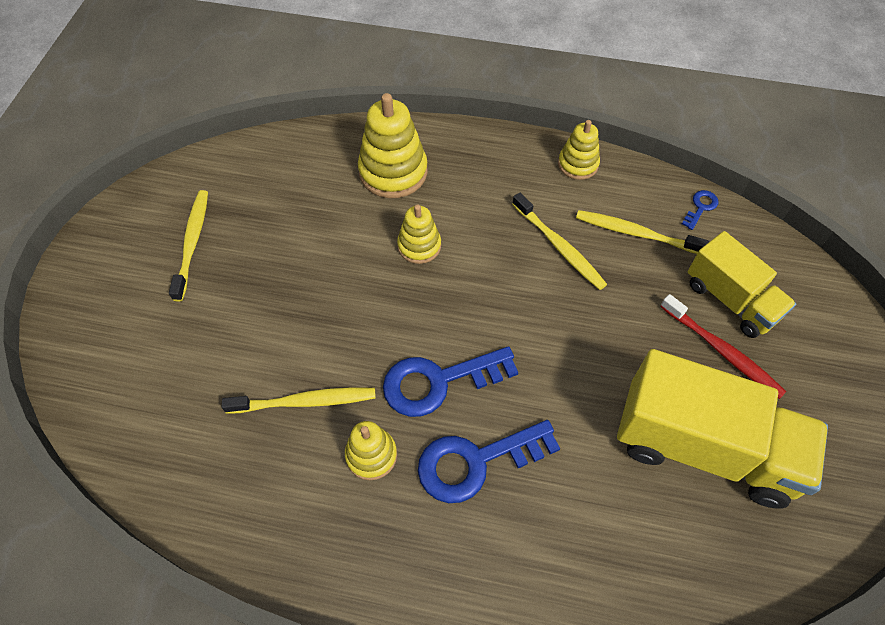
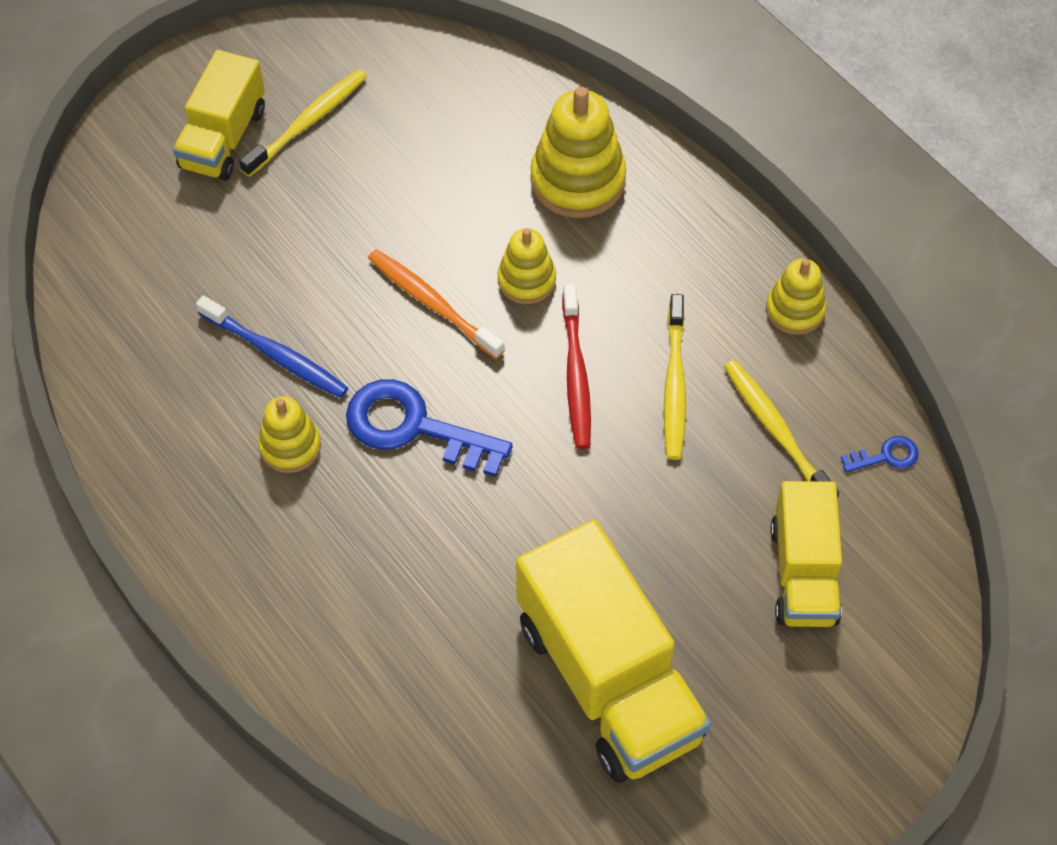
camera: 40 degrees right, 0 degrees up
yellow toothbrush [222,387,376,414] -> blue toothbrush [196,295,348,398]
blue key [418,420,560,503] -> none
red toothbrush [660,294,786,399] -> red toothbrush moved to [562,284,591,449]
none -> yellow truck [173,50,265,181]
none -> orange toothbrush [368,249,505,359]

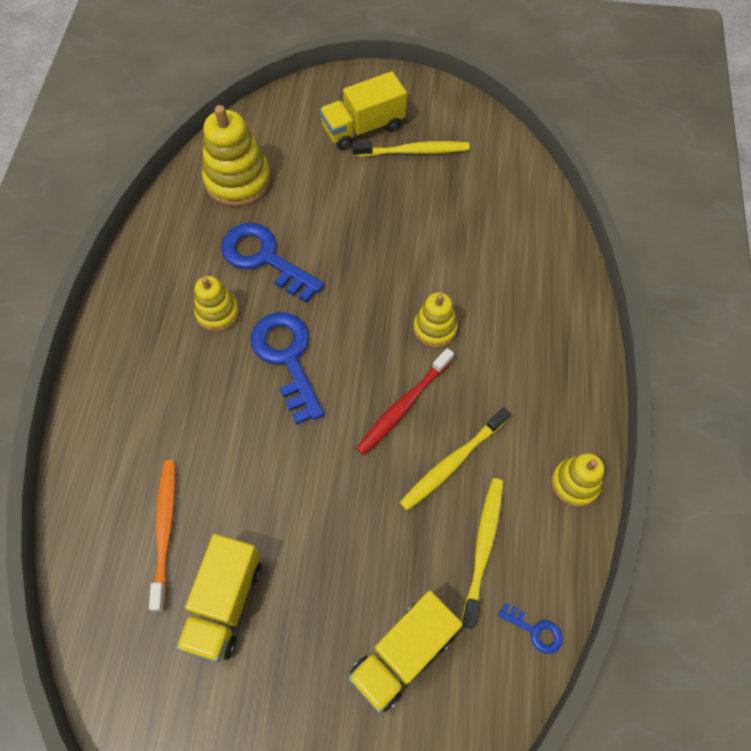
camera: 45 degrees right, 5 degrees up
blue toothbrush [196,295,348,398] -> blue key [221,223,324,303]
orange toothbrush [368,249,505,359] -> orange toothbrush moved to [149,460,176,611]
yellow truck [516,520,711,783] -> yellow truck [176,534,262,663], size x0.61
yellow stacking toy [530,87,626,218] -> yellow stacking toy moved to [202,105,271,207]

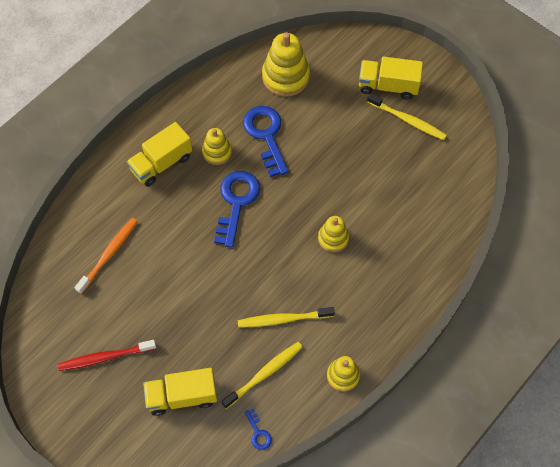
camera: 35 degrees right, 0 degrees up
yellow truck [176,534,262,663] -> yellow truck moved to [127,122,192,187]
red toothbrush [356,348,454,455] -> red toothbrush moved to [58,340,156,371]

